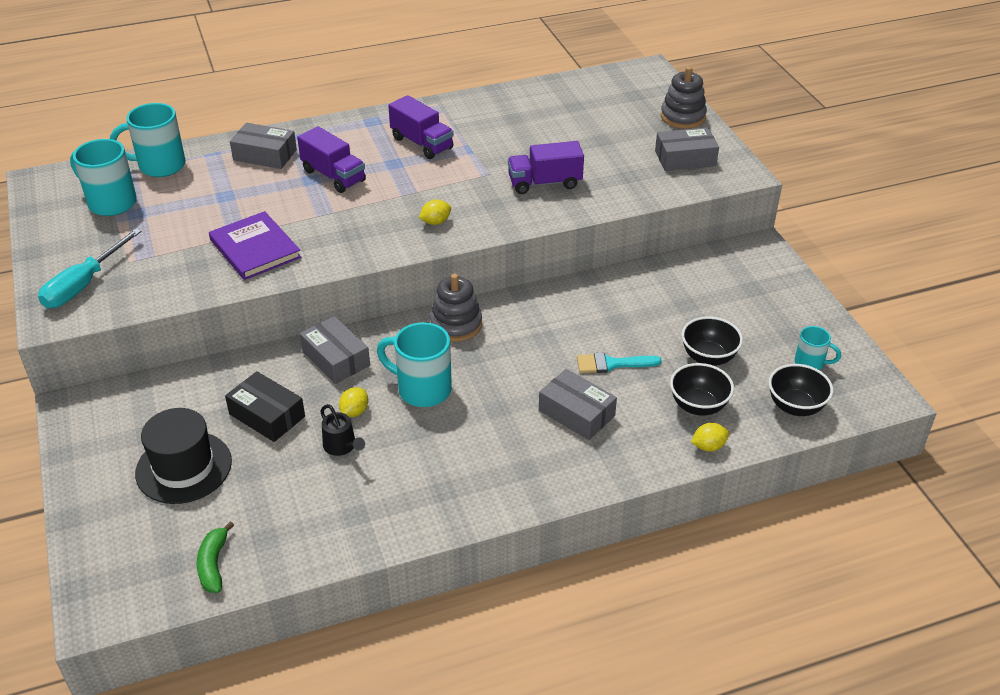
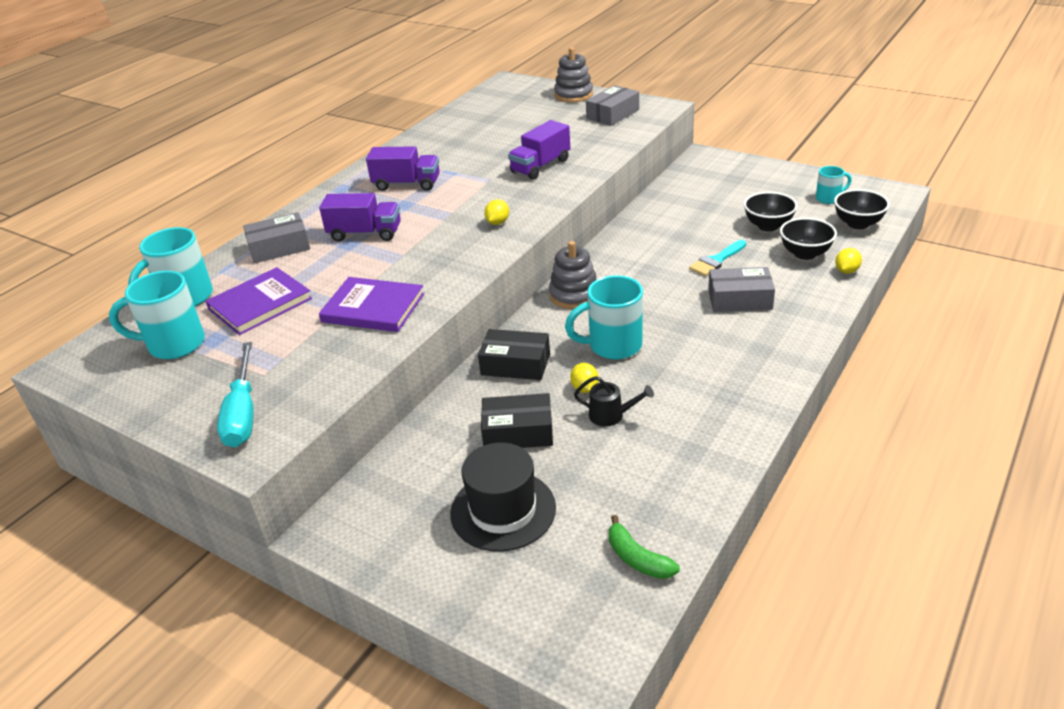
camera: 35 degrees left, 5 degrees down
grey box [300,316,370,384] -> black box [478,329,550,380]
none -> purple book [205,267,312,335]

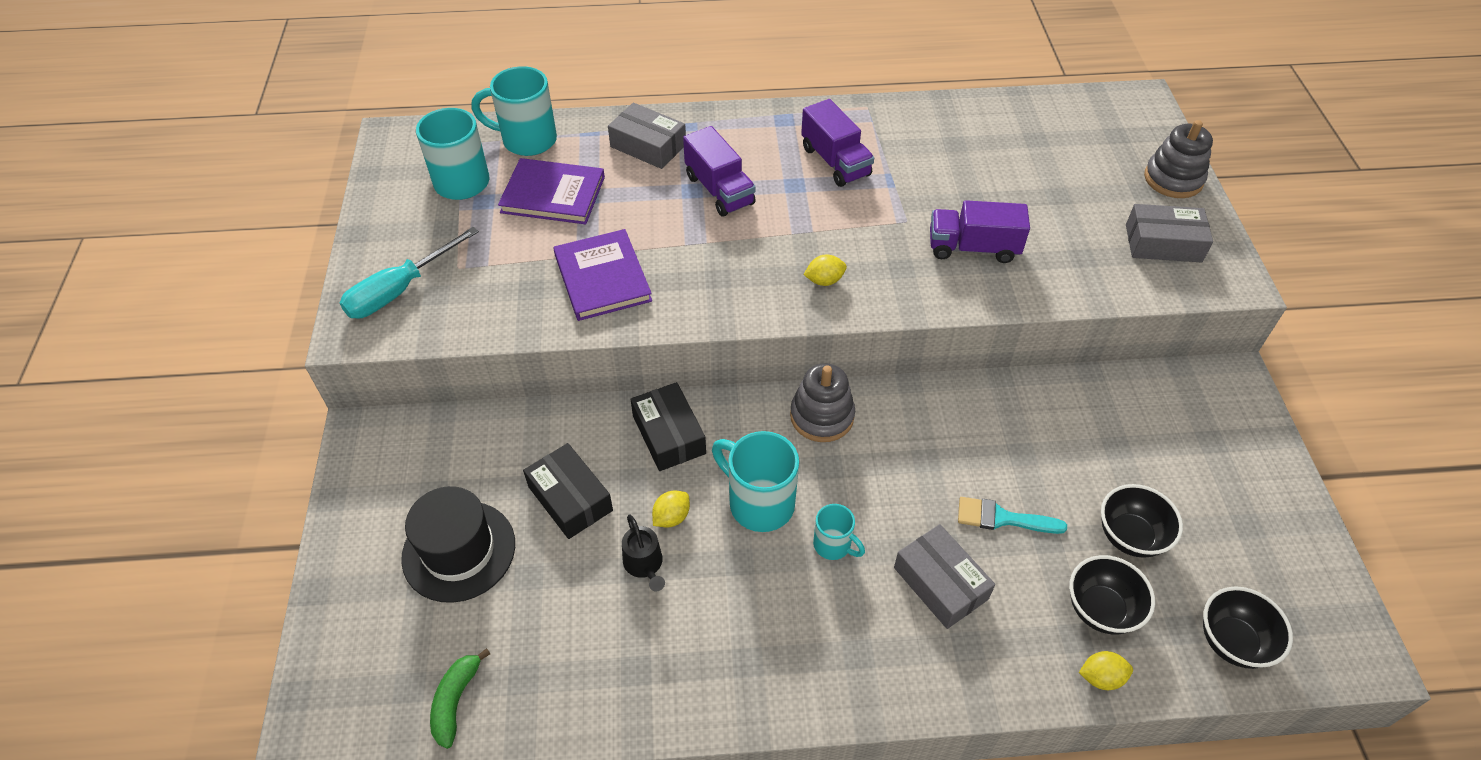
camera: 50 degrees right, 15 degrees up
turquoise mug [816,166,852,204] -> turquoise mug moved to [813,504,865,560]

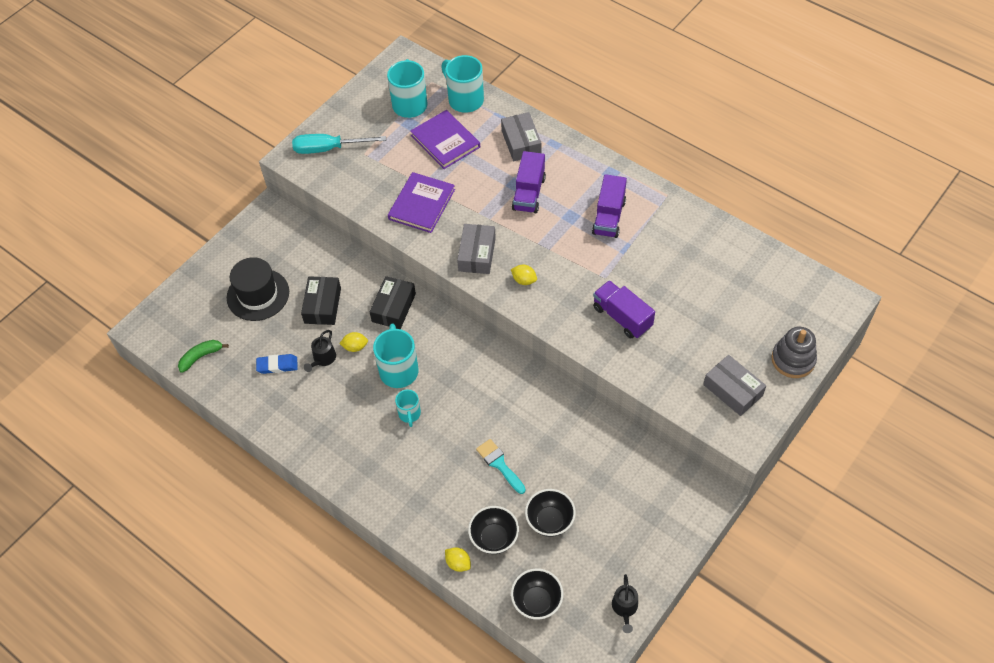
camera: 45 degrees right, 5 degrees up
grey stacking toy [790,363,855,442] -> none
grey box [894,524,995,629] -> grey box moved to [457,224,496,274]
none -> blue eraser [256,354,297,374]
none -> black watering can [612,574,638,633]

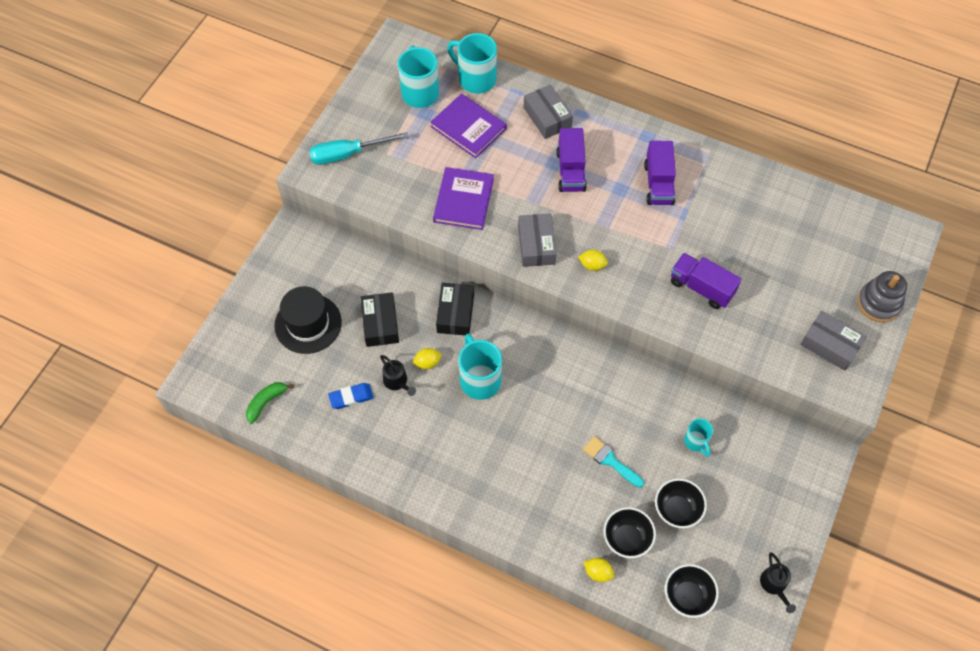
camera: 15 degrees left, 5 degrees up
black watering can [304,330,336,372] -> black watering can turned 45 degrees counterclockwise [380,355,416,396]
turquoise mug [395,390,421,427] -> turquoise mug moved to [684,418,713,457]

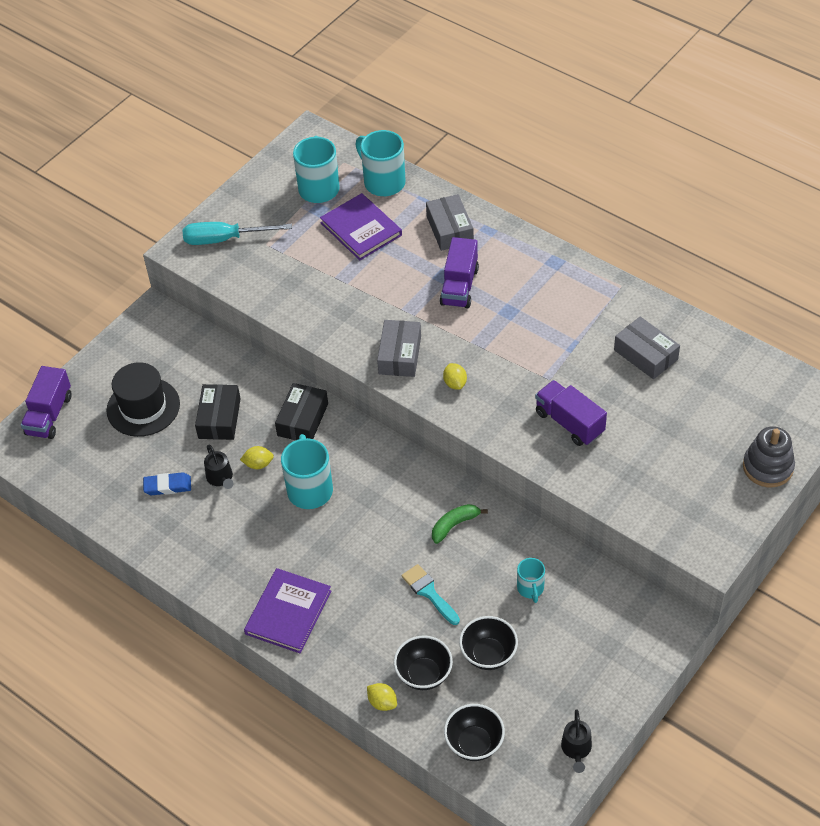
camera: 15 degrees right, 10 degrees down
green banana [246,382,294,424] -> green banana moved to [432,504,488,544]
purple book [433,167,494,230] -> purple book moved to [244,568,332,654]
yellow lemon [578,250,608,271] -> yellow lemon turned 45 degrees clockwise [443,363,467,390]
purple truck [644,141,676,205] -> purple truck moved to [21,366,71,439]
grey box [800,311,867,371] -> grey box moved to [614,317,680,379]

